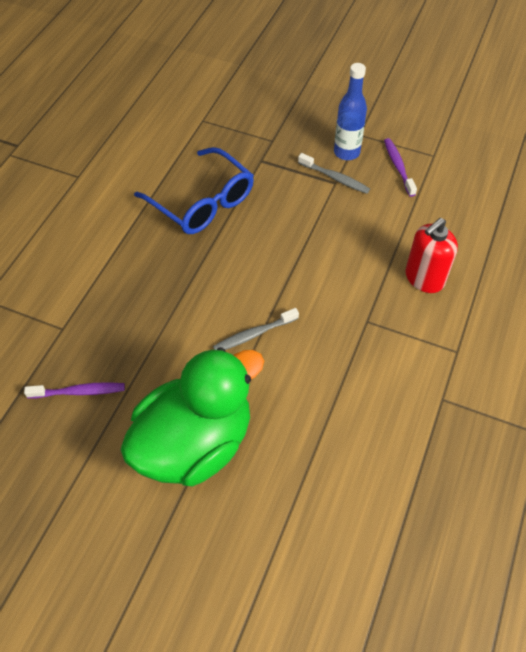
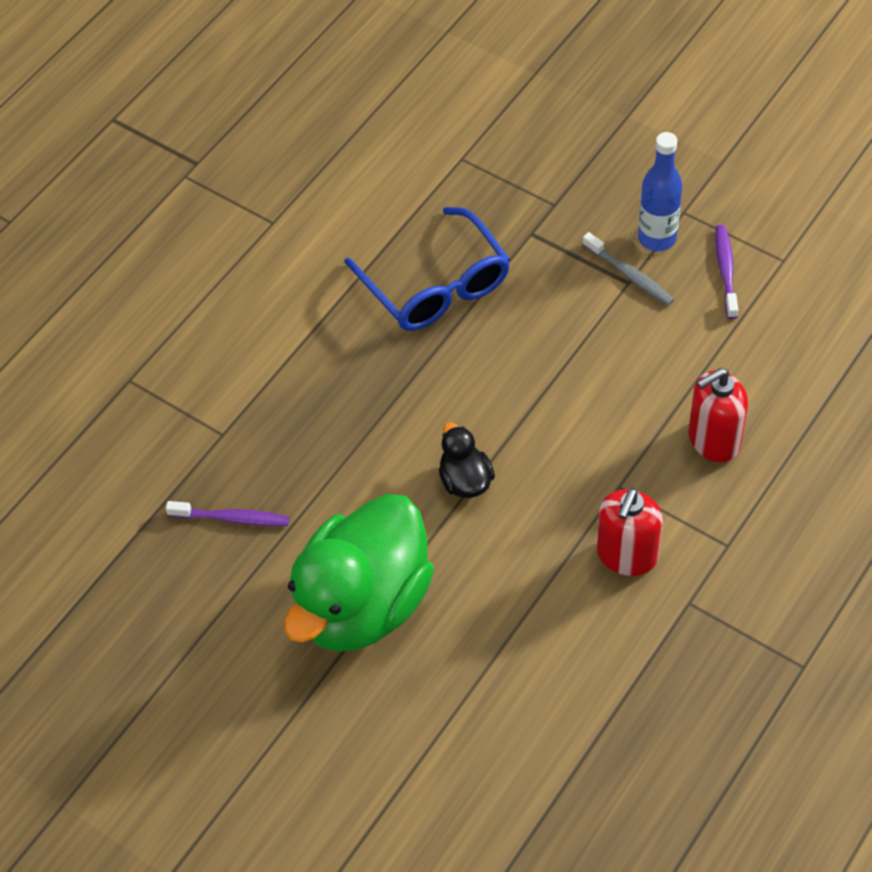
camera: 15 degrees right, 0 degrees up
green duck [120,347,264,486] -> green duck turned 150 degrees clockwise [284,494,434,652]
grey toothbrush [213,308,299,350] -> black duck [439,422,495,498]
none -> red soap dispenser [597,488,663,576]

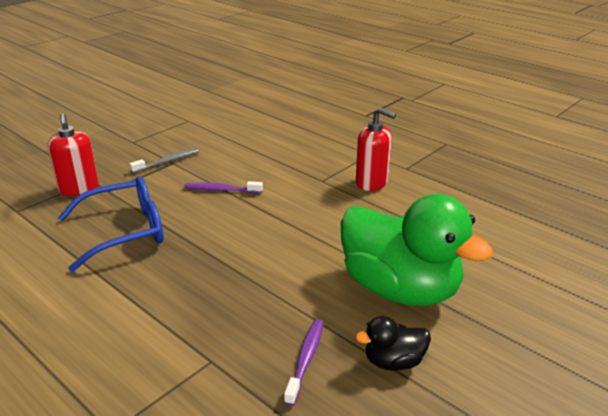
camera: 85 degrees left, 25 degrees down
black duck [439,422,495,498] -> black duck moved to [355,316,431,371]
blue bottle [638,132,683,251] -> none
red soap dispenser [688,368,748,462] -> red soap dispenser moved to [48,113,99,196]
purple toothbrush [715,225,738,319] -> purple toothbrush moved to [184,181,263,193]

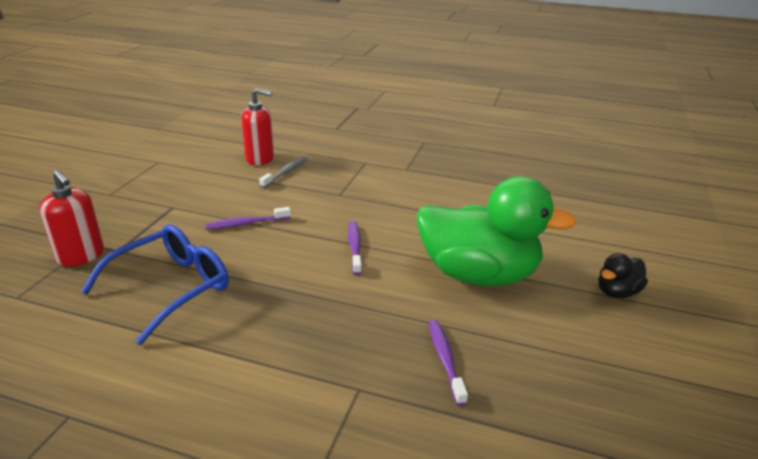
camera: 25 degrees left, 0 degrees up
grey toothbrush [130,148,199,173] -> grey toothbrush moved to [259,156,307,188]
black duck [355,316,431,371] -> black duck moved to [599,253,648,298]
red soap dispenser [356,107,396,191] -> red soap dispenser moved to [241,88,274,165]
none -> purple toothbrush [348,221,362,275]

